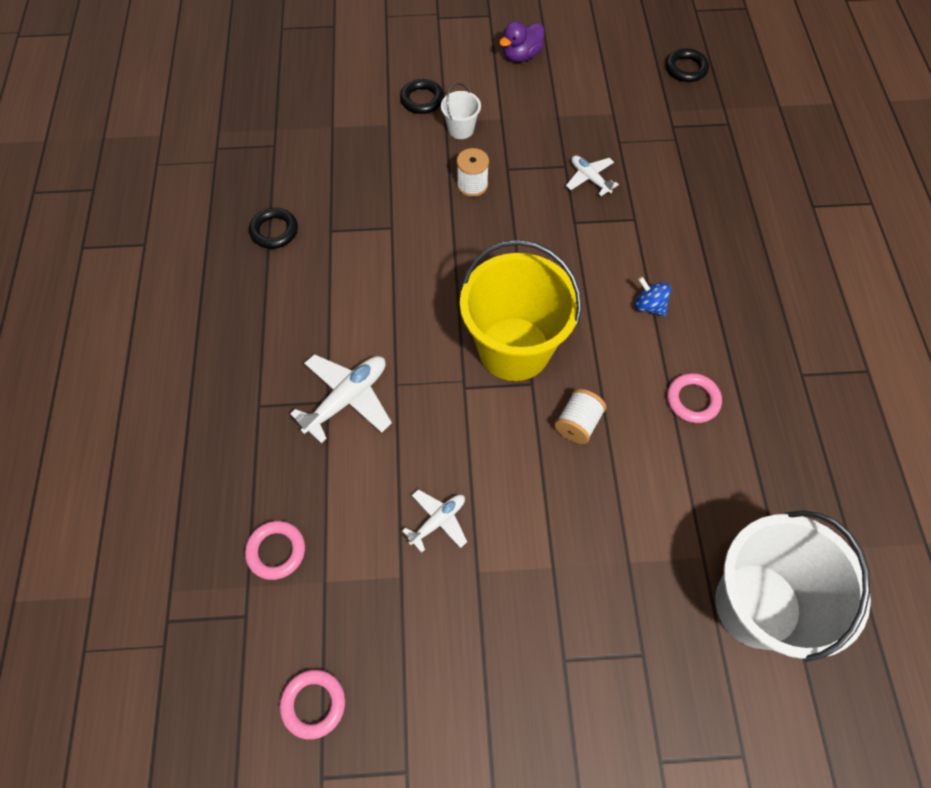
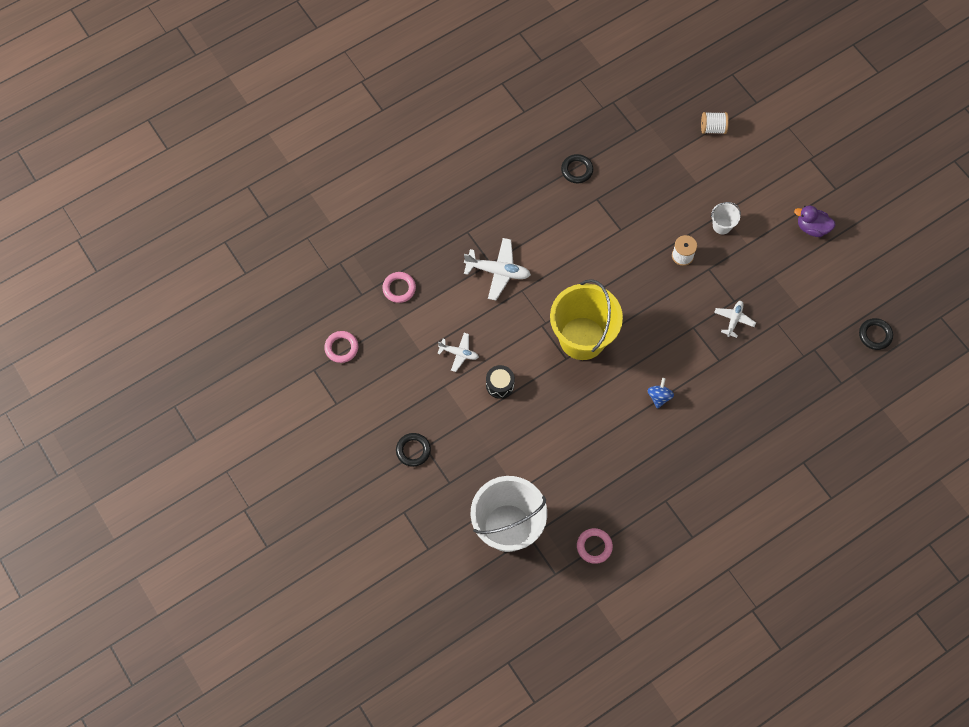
camera: 60 degrees right, 5 degrees up
black ring [400,79,444,114] -> black ring moved to [396,433,431,467]
white spool [554,389,606,444] -> white spool moved to [701,112,729,134]
pink ring [667,373,722,423] -> pink ring moved to [577,528,613,564]
none -> black drum [486,365,515,399]

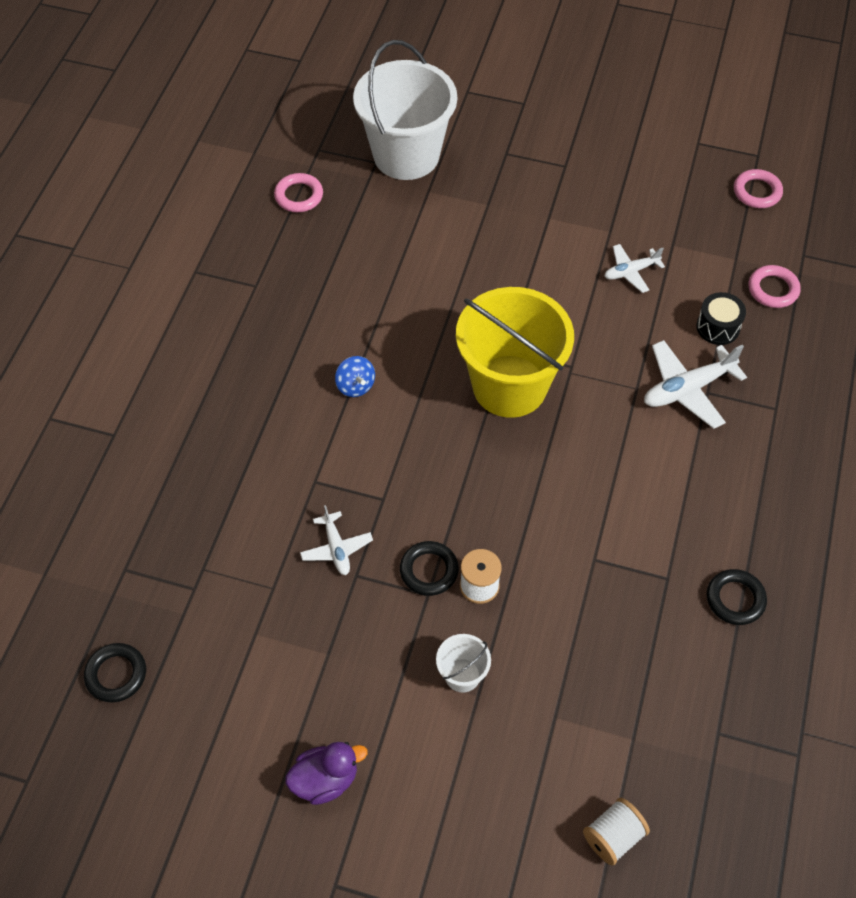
camera: 140 degrees right, 10 degrees down
black ring [396,433,431,467] -> black ring moved to [400,541,459,596]
black drum [486,365,515,399] -> black drum moved to [696,292,746,345]

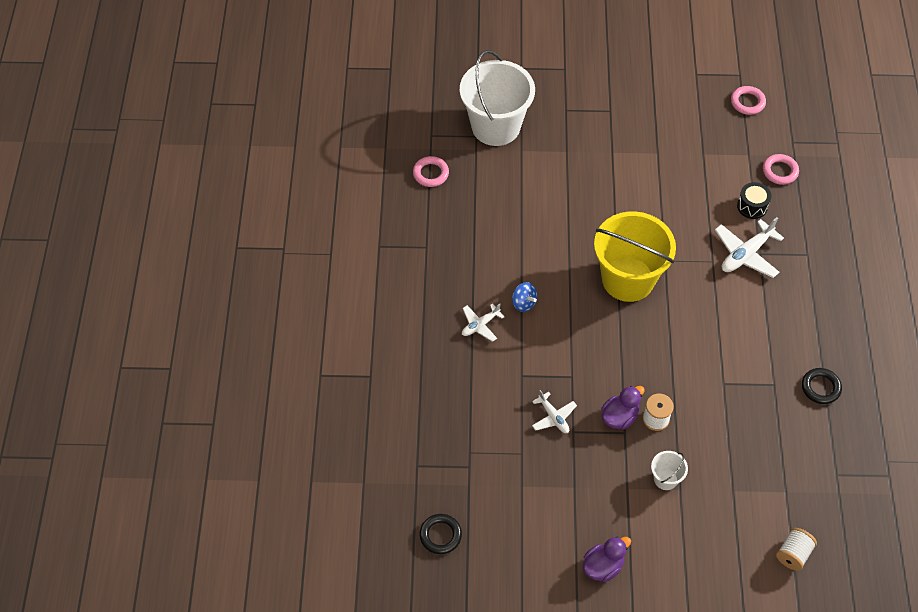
camera: 15 degrees left, 0 degrees up
black ring [400,541,459,596] -> purple duck [601,386,645,430]
white plane [604,244,665,293] -> white plane moved to [462,303,504,342]

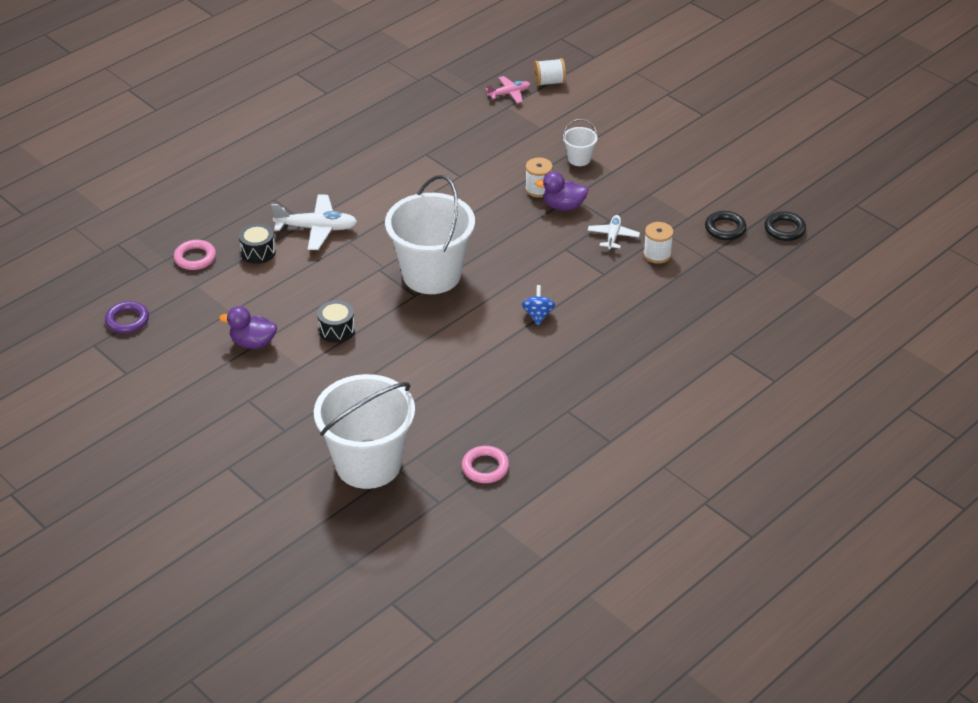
camera: 135 degrees left, 15 degrees down
white plane [462,303,504,342] -> none
purple duck [583,536,631,582] -> purple duck moved to [219,306,277,349]
yellow bucket [594,211,676,302] -> white bucket [385,175,475,294]
pink ring [731,86,766,115] -> purple ring [105,301,149,333]
black ring [802,368,842,404] -> black ring moved to [705,211,746,240]
none -> black drum [317,300,355,343]
none -> pink plane [485,76,530,103]
none -> white spool [643,222,674,264]

